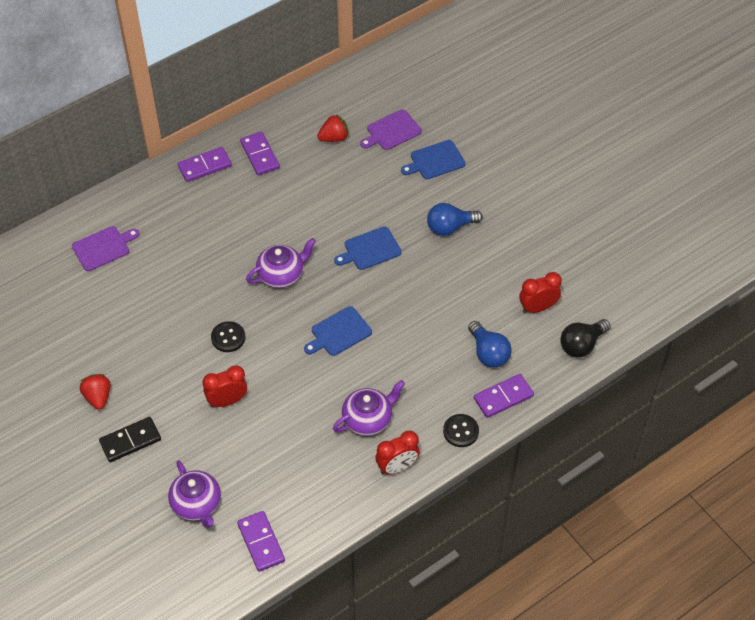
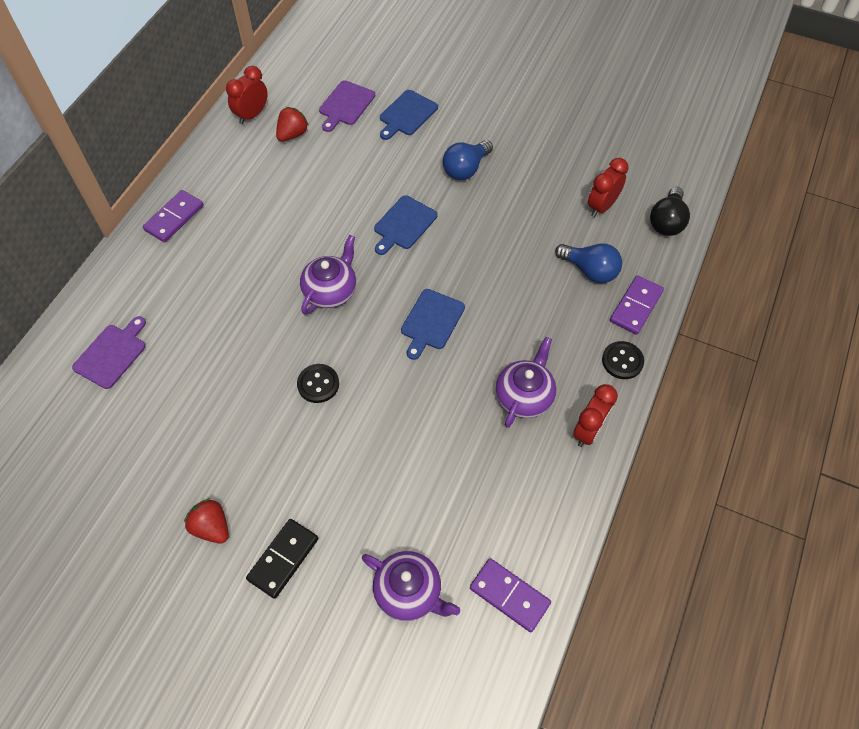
camera: 30 degrees left, 5 degrees up
red clock [203,365,247,407] -> red clock moved to [226,66,268,124]
purple domino [240,132,280,175] -> none

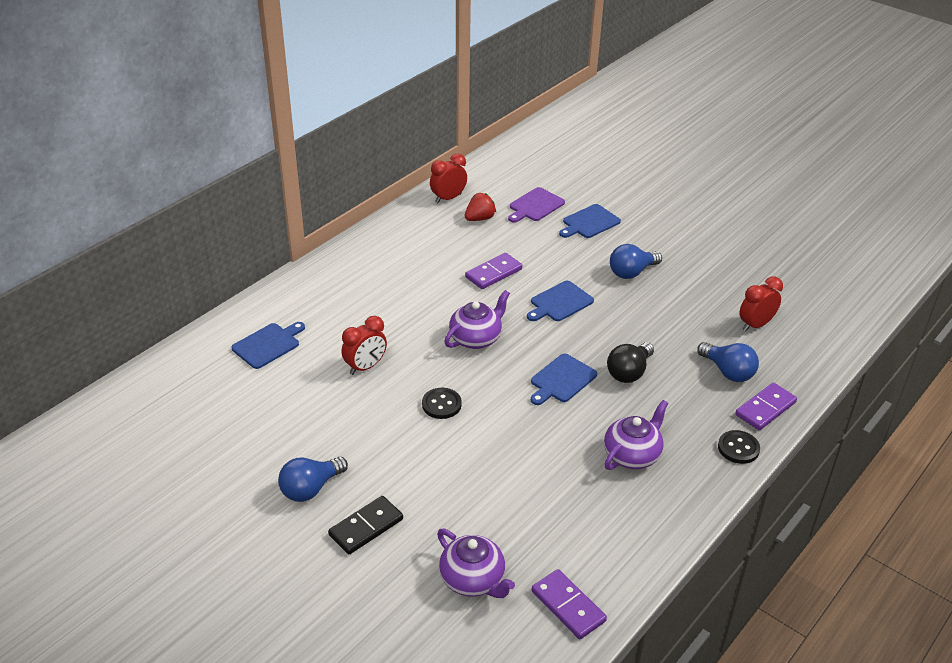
camera: 15 degrees right, 20 degrees down
purple cutting board [72,316,146,389] -> blue cutting board [231,322,305,369]
purple domino [143,190,204,242] -> purple domino moved to [465,253,522,289]
red strawberry [184,498,229,543] -> blue light bulb [278,457,348,502]
red clock [573,384,618,447] -> red clock moved to [342,316,387,375]
black light bulb [650,187,690,236] -> black light bulb moved to [607,342,654,383]

